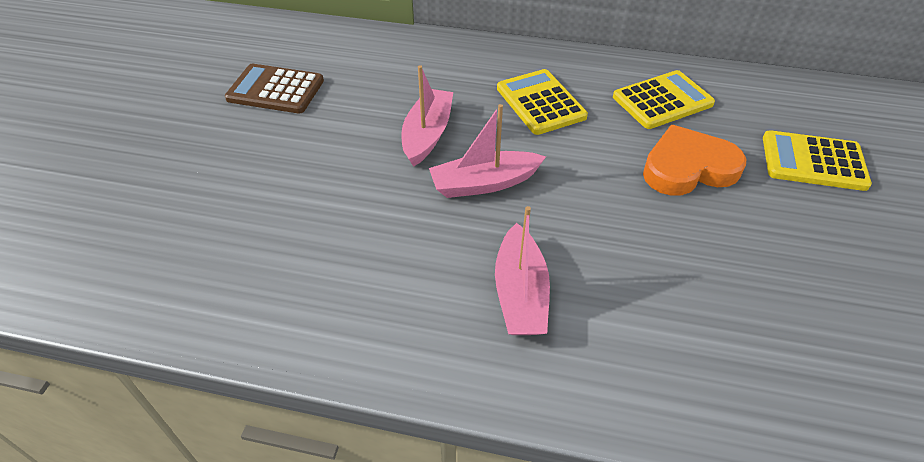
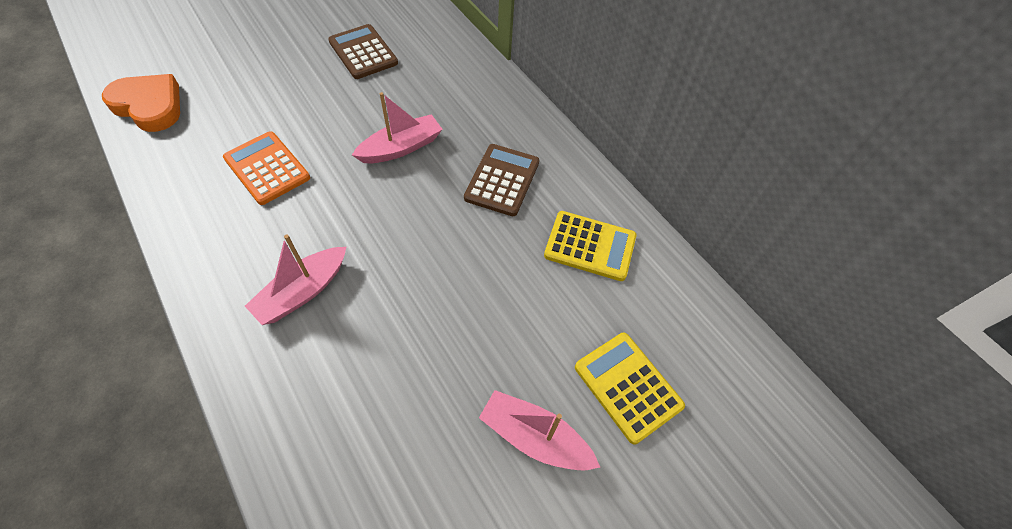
camera: 40 degrees right, 10 degrees up
pink boat [429,104,546,198] -> pink boat moved to [479,390,600,471]
yellow calculator [497,69,588,135] -> brown calculator [464,144,539,216]
orange heart [643,125,747,196] -> orange heart moved to [102,74,180,132]
none -> orange calculator [223,131,310,205]

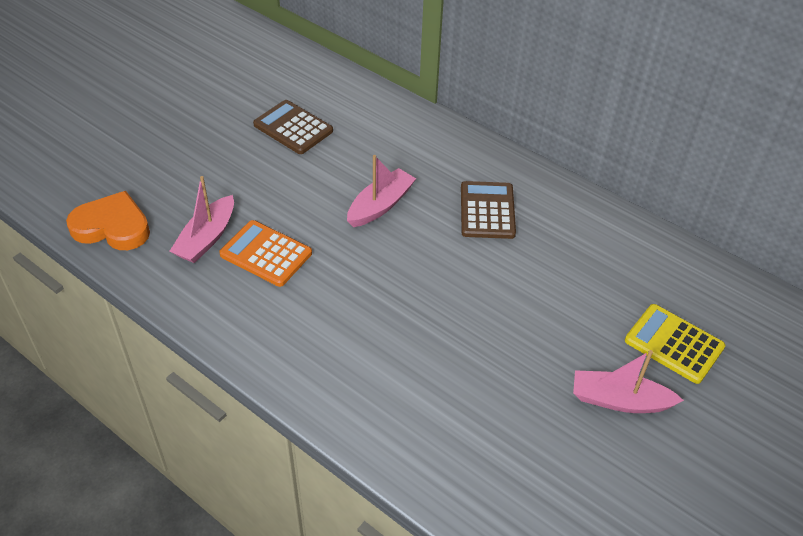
camera: 15 degrees left, 10 degrees down
pink boat [245,235,346,325] -> pink boat moved to [169,176,234,263]
yellow calculator [544,211,636,281] -> none

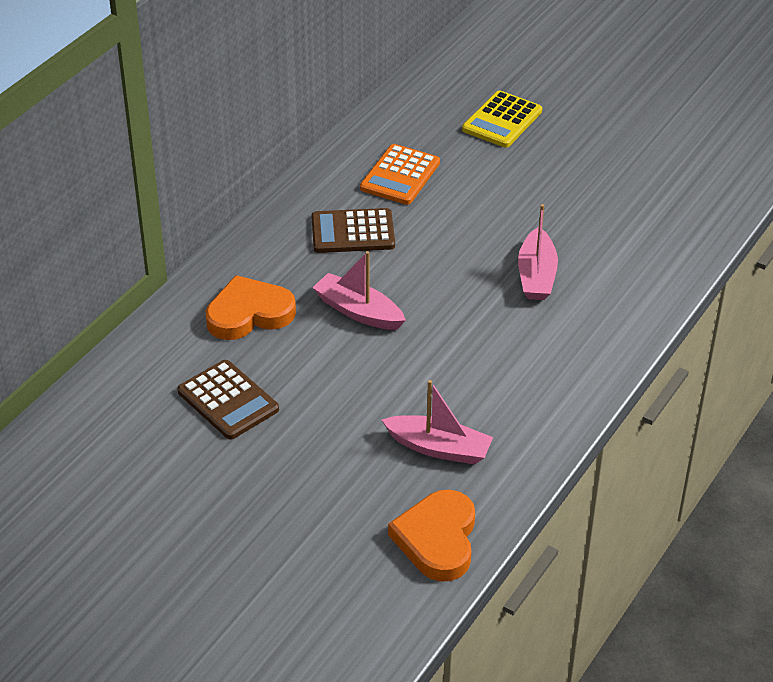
camera: 95 degrees left, 5 degrees down
orange calculator [219,220,312,287] -> orange calculator moved to [360,144,440,205]
brown calculator [253,100,333,154] -> brown calculator turned 75 degrees counterclockwise [177,360,279,440]
pink boat [573,350,684,413] -> pink boat moved to [518,204,558,300]
none -> orange heart [205,275,296,340]

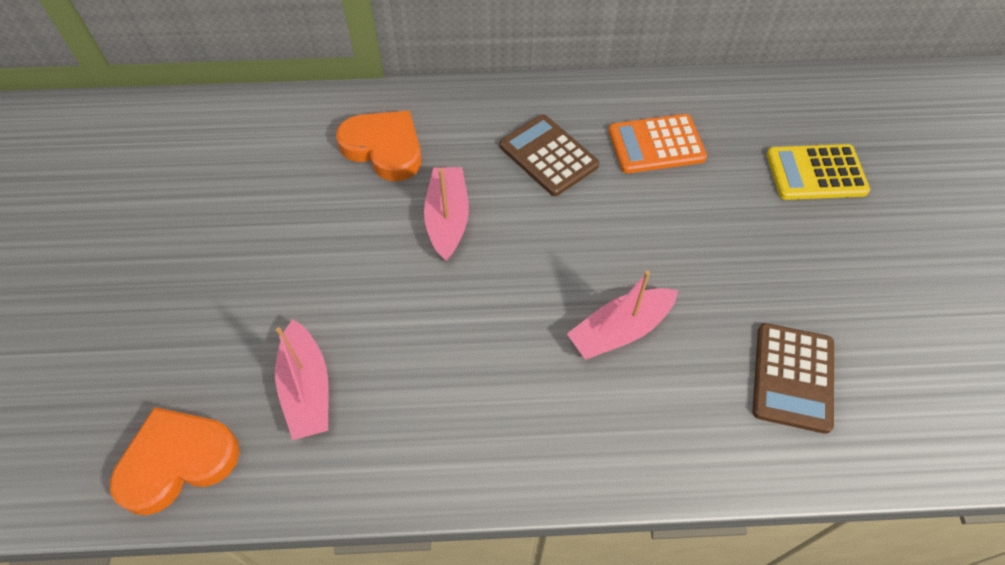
camera: 55 degrees right, 15 degrees up
brown calculator [177,360,279,440] -> brown calculator moved to [753,323,834,434]

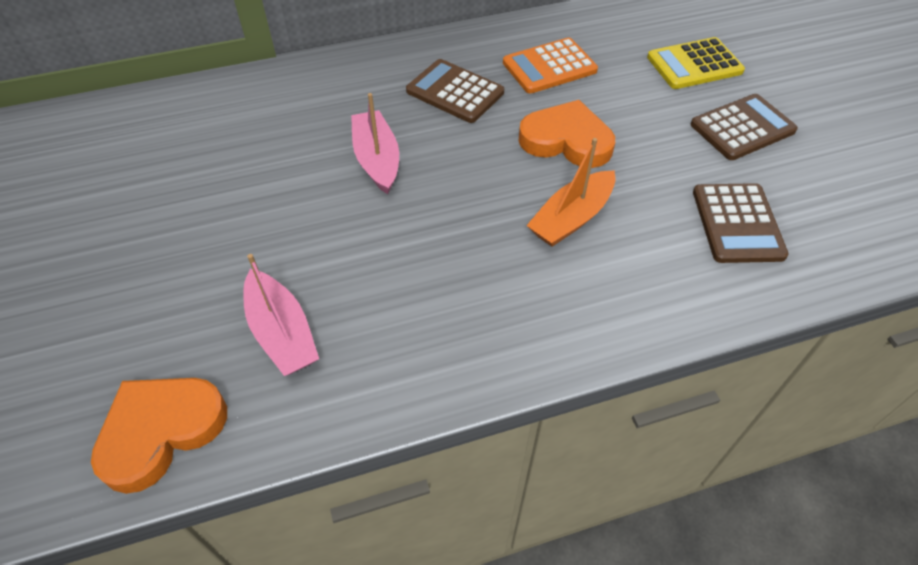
camera: 15 degrees left, 5 degrees down
orange heart [336,110,422,181] -> orange heart moved to [518,100,615,168]
pink boat [567,271,678,360] -> orange boat [526,138,615,246]
none -> brown calculator [691,94,798,160]

